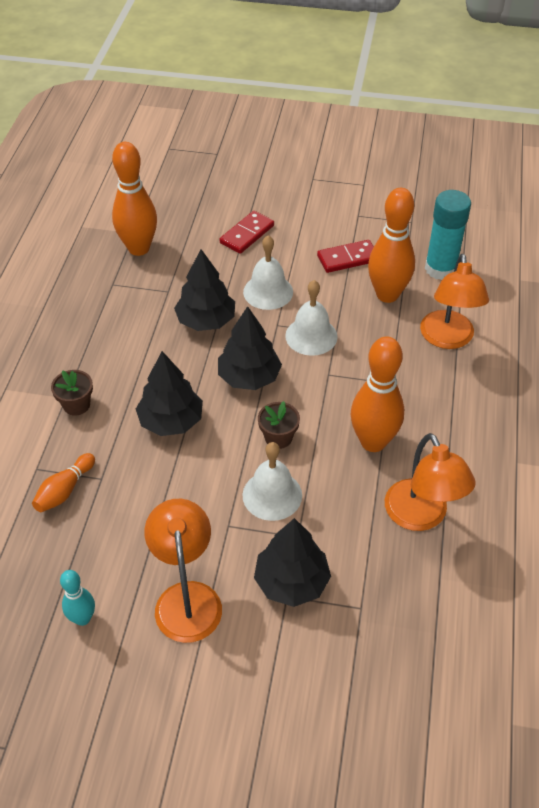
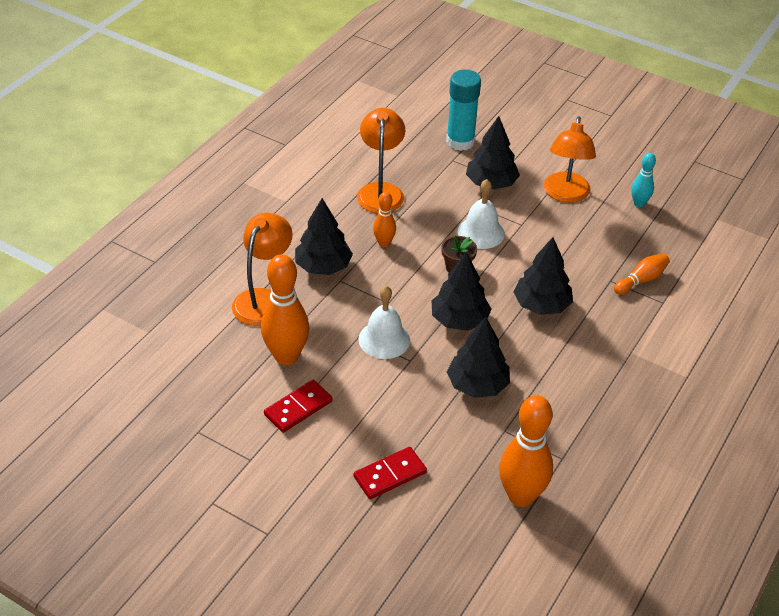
camera: 160 degrees left, 5 degrees down
brown flower pot [51,370,93,416] -> none
white bell [243,235,293,310] -> none
red domino [317,240,374,273] -> red domino turned 45 degrees counterclockwise [264,380,332,433]
orange bowling pin [351,336,404,452] -> orange bowling pin [373,192,396,247], size x0.53
turquoise glue stick [425,190,471,280] -> turquoise glue stick moved to [446,69,481,151]
none -> black tree [295,198,353,275]

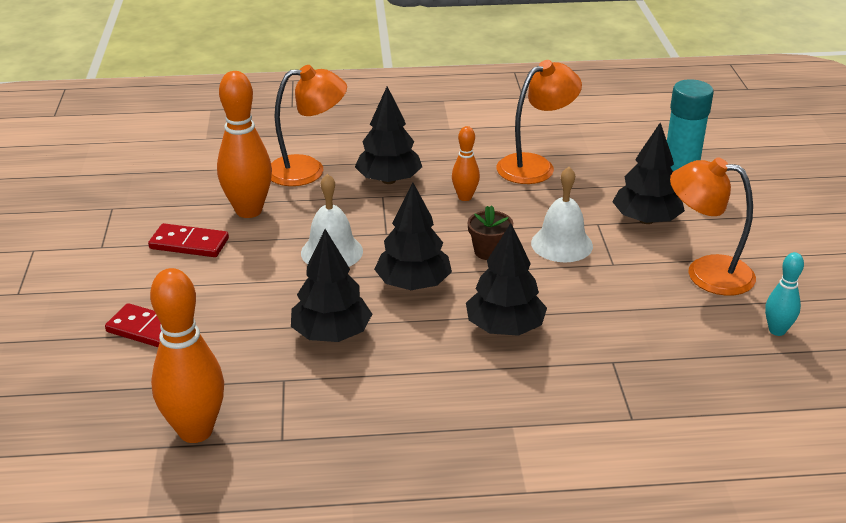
camera: 55 degrees right, 10 degrees down
orange lamp [544,117,596,203] -> orange lamp turned 45 degrees clockwise [670,157,756,296]
orange bowling pin [614,253,670,294] -> none

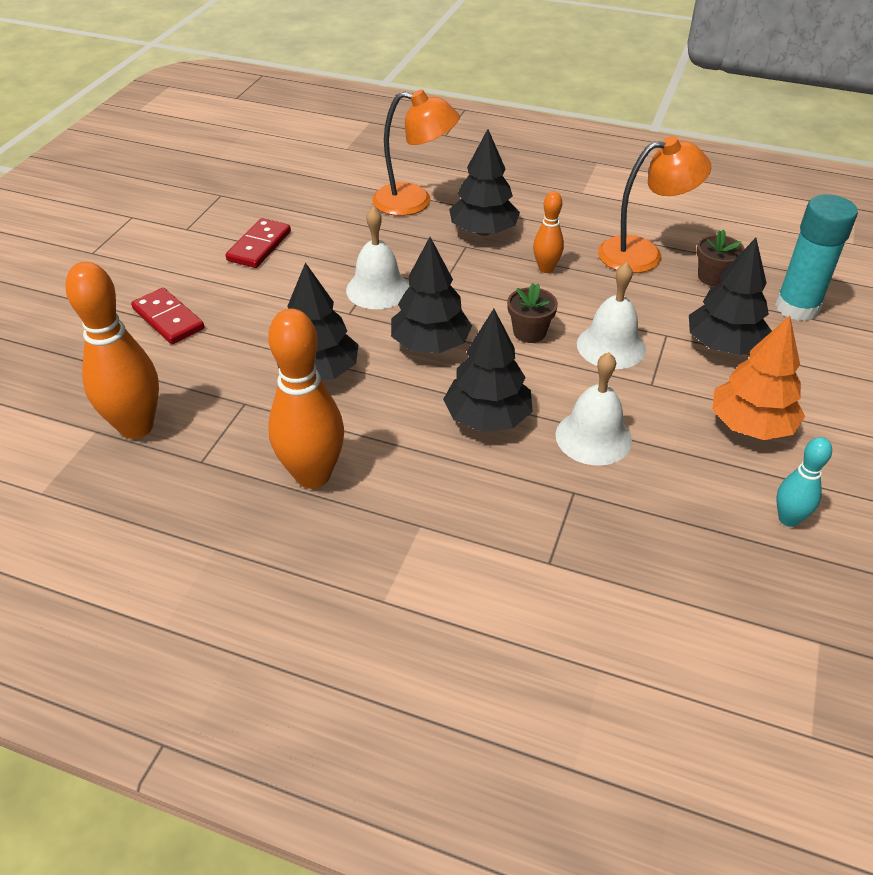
camera: 25 degrees right, 10 degrees up
red domino [148,223,229,257] -> red domino turned 75 degrees clockwise [226,218,291,268]
orange bowling pin [217,71,272,218] -> orange bowling pin moved to [268,309,344,489]
orange lamp [670,157,756,296] -> orange tree [712,316,805,440]
none -> white bell [556,352,632,465]
none -> brown flower pot [696,229,745,287]

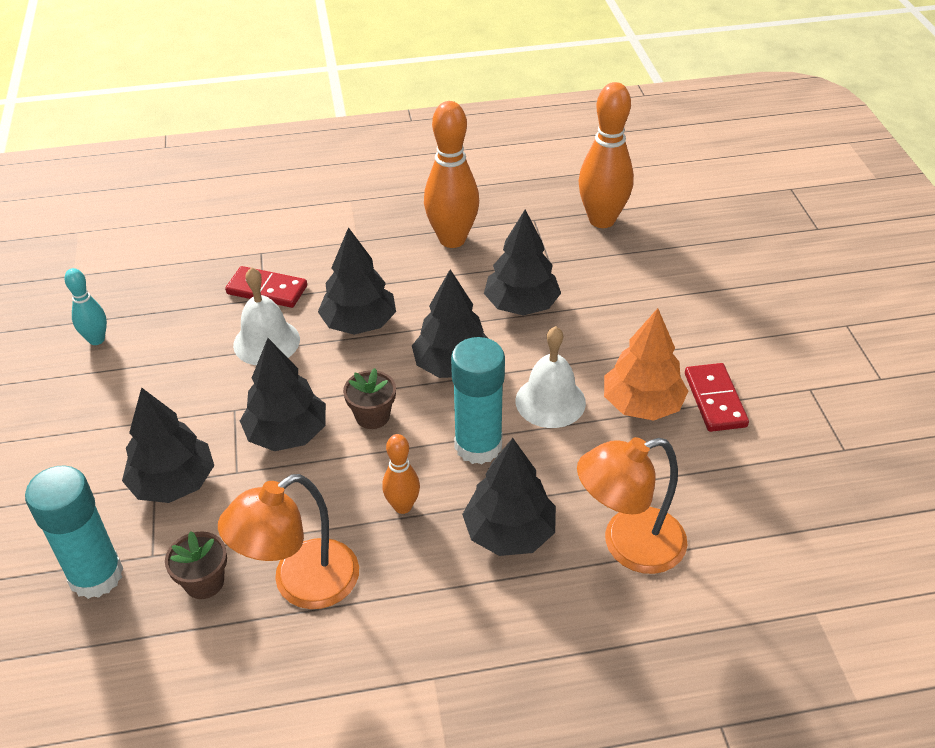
camera: 150 degrees right, 0 degrees up
red domino [131,288,204,344] -> red domino moved to [225,266,307,308]
white bell [577,262,646,369] -> black tree [240,338,326,451]
orange tree [712,316,805,440] -> orange tree moved to [604,308,688,421]
none -> turquoise glue stick [451,337,505,464]

